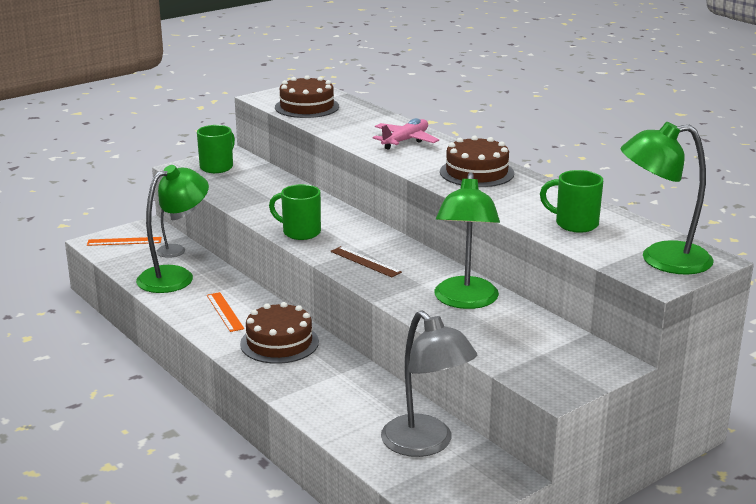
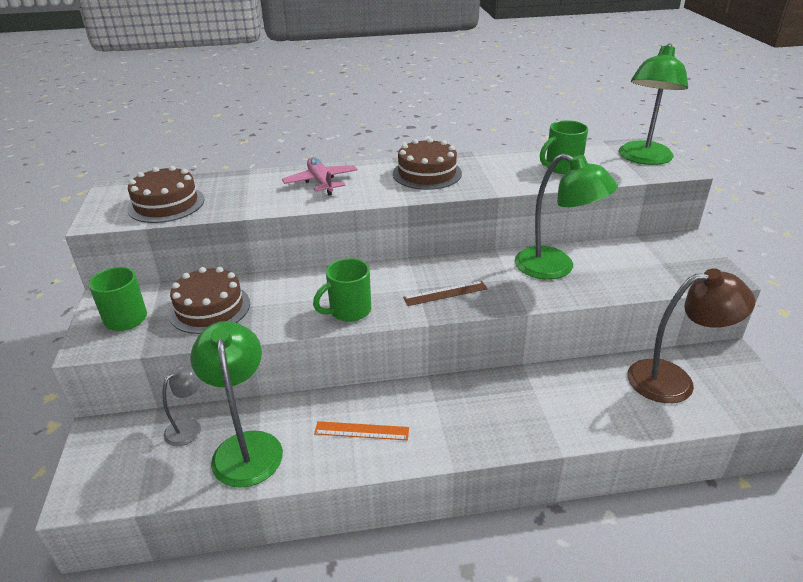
camera: 60 degrees left, 10 degrees up
orange ruler [87,237,162,246] -> none
brown cake [240,302,319,364] -> brown cake moved to [169,267,250,334]
grey lamp [381,311,477,457] -> brown lamp [627,268,755,403]

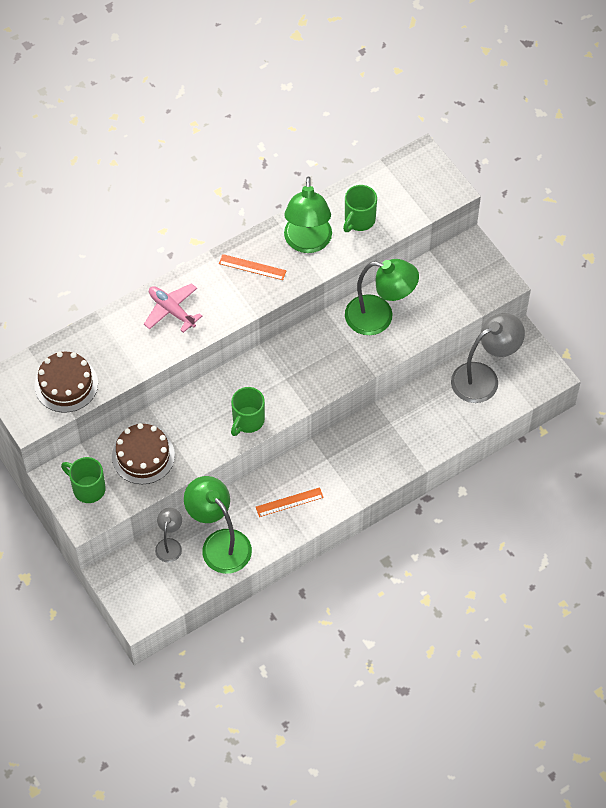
camera: 25 degrees left, 25 degrees up
brown cake [393,138,462,190] -> orange ruler [219,254,286,280]
brown ruler [403,281,488,306] -> none
green lamp [619,43,688,165] -> green lamp moved to [284,176,332,253]
brown lamp [627,268,755,403] -> grey lamp [451,313,525,403]

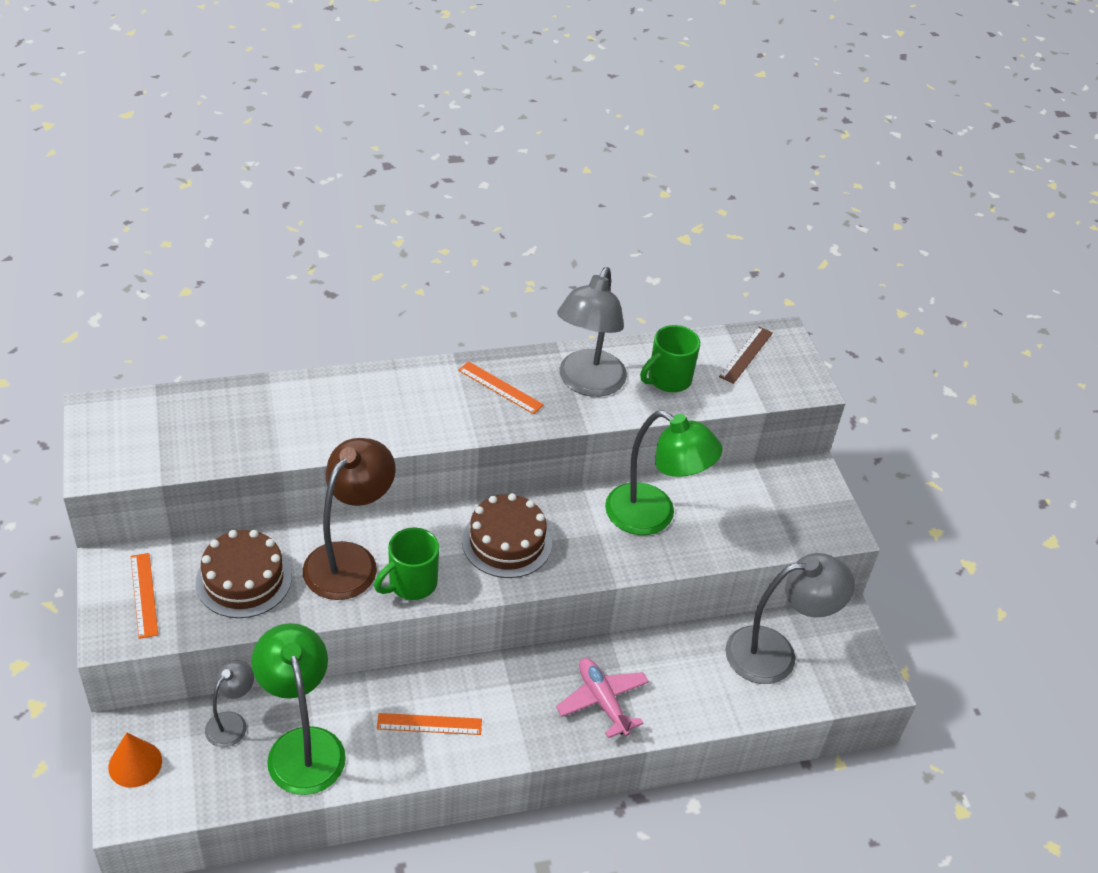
camera: 15 degrees right, 15 degrees down
brown cake [34,352,98,413] -> brown cake moved to [462,493,552,578]
green mug [61,457,106,503] -> orange ruler [131,553,158,639]
pink plane [144,283,202,333] -> pink plane moved to [556,658,649,738]
green lamp [284,176,332,253] -> grey lamp [557,267,627,397]
none -> orange cone [108,733,162,788]
none -> brown lamp [303,438,395,600]
none -> brown ruler [719,327,773,384]

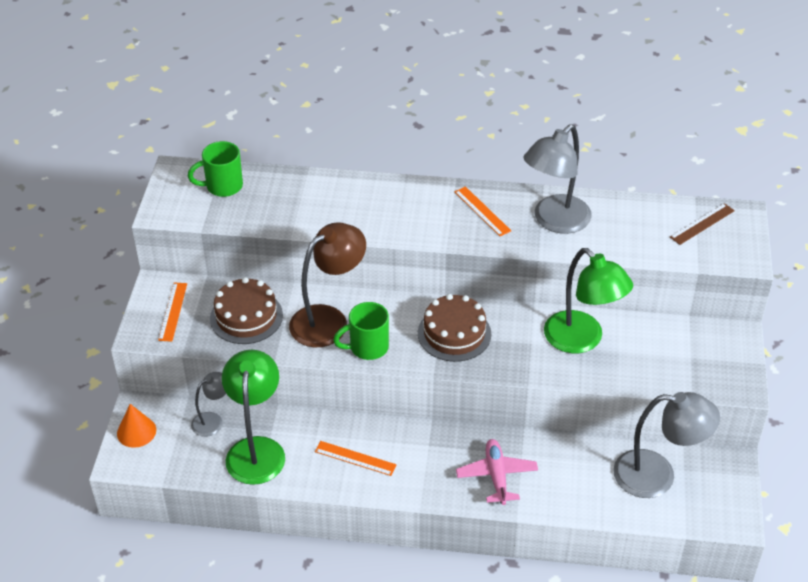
camera: 25 degrees right, 0 degrees up
green mug [640,325,700,392] -> green mug moved to [188,141,243,197]

